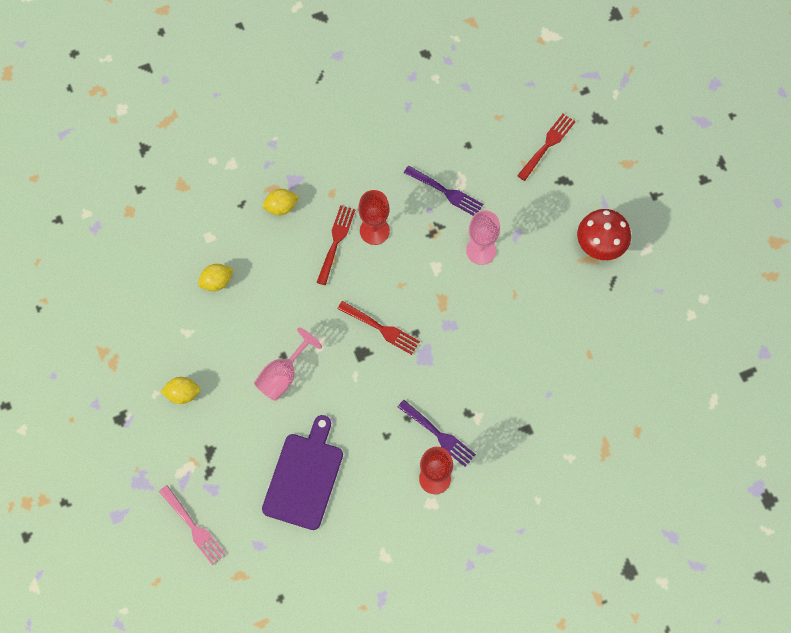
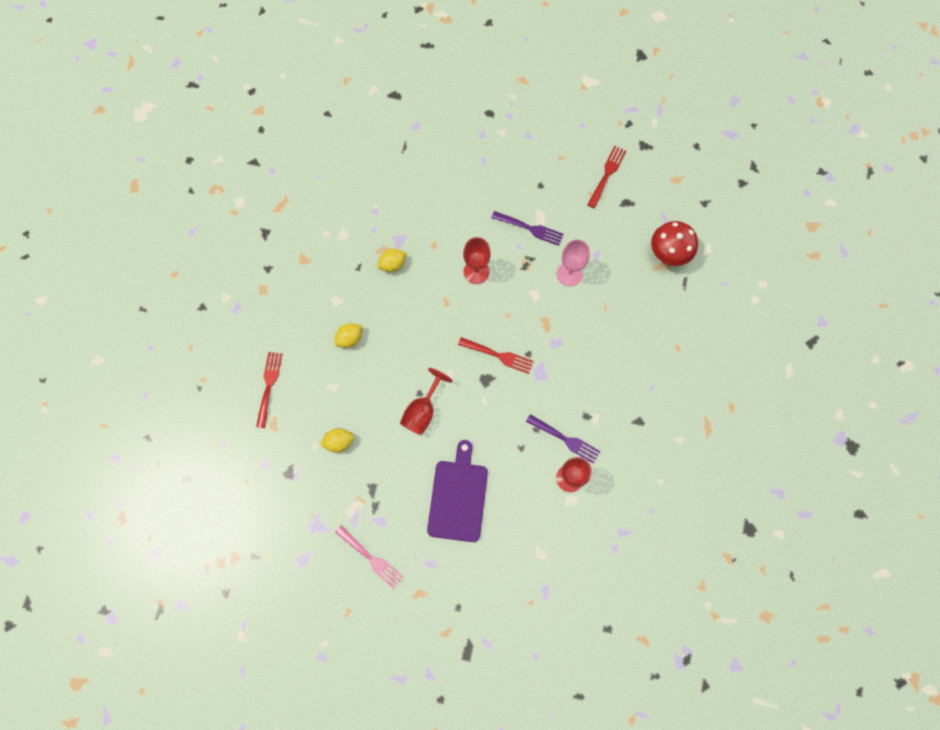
camera: 10 degrees left, 5 degrees up
pink goblet [254,327,322,401] -> red goblet [400,368,452,435]
red fork [316,205,355,285] -> red fork moved to [256,352,282,428]

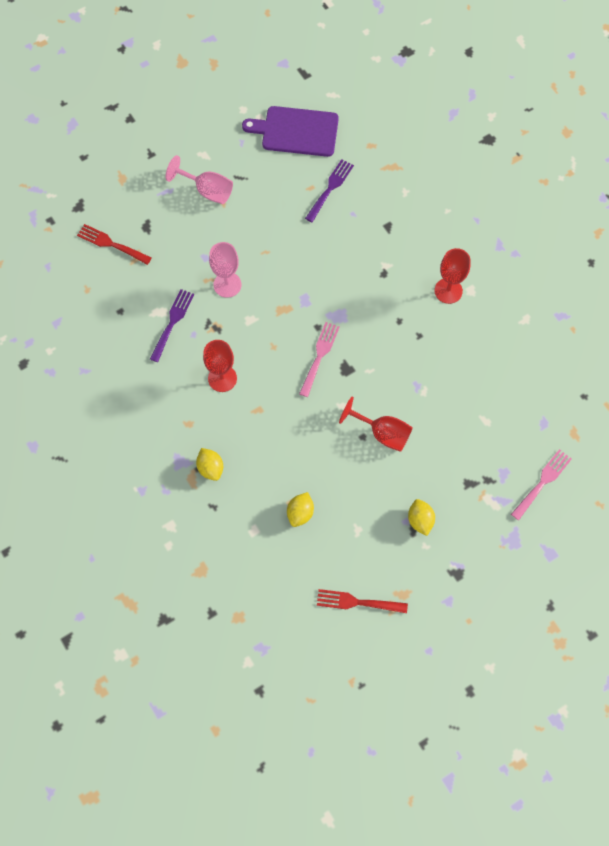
camera: 90 degrees left, 5 degrees down
yellow lemon [334,323,363,348] -> yellow lemon turned 60 degrees clockwise [287,492,314,527]
purple cutting board [427,440,488,542] -> purple cutting board moved to [242,106,339,157]
red fork [458,337,533,374] -> pink fork [299,322,340,397]
purple fork [526,414,600,464] -> purple fork moved to [305,159,354,222]
red mushroom [651,221,698,266] -> pink goblet [166,155,233,204]

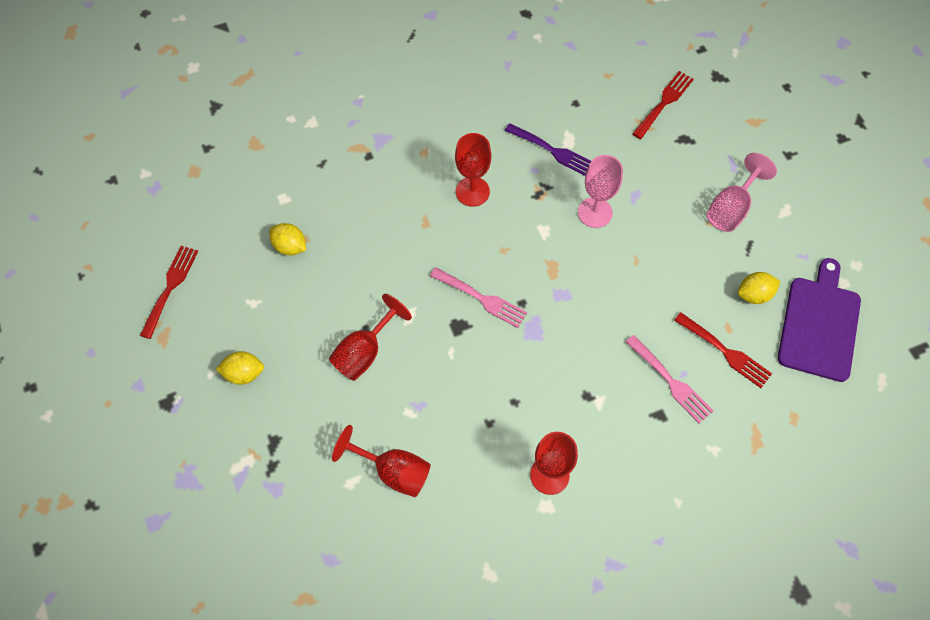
camera: 100 degrees right, 5 degrees down
yellow lemon [196,448,223,481] -> yellow lemon moved to [738,272,780,304]
purple fork [305,159,354,222] -> red fork [674,312,772,388]
pink fork [511,449,572,520] -> pink fork moved to [626,335,713,424]
none -> red goblet [332,425,431,497]

